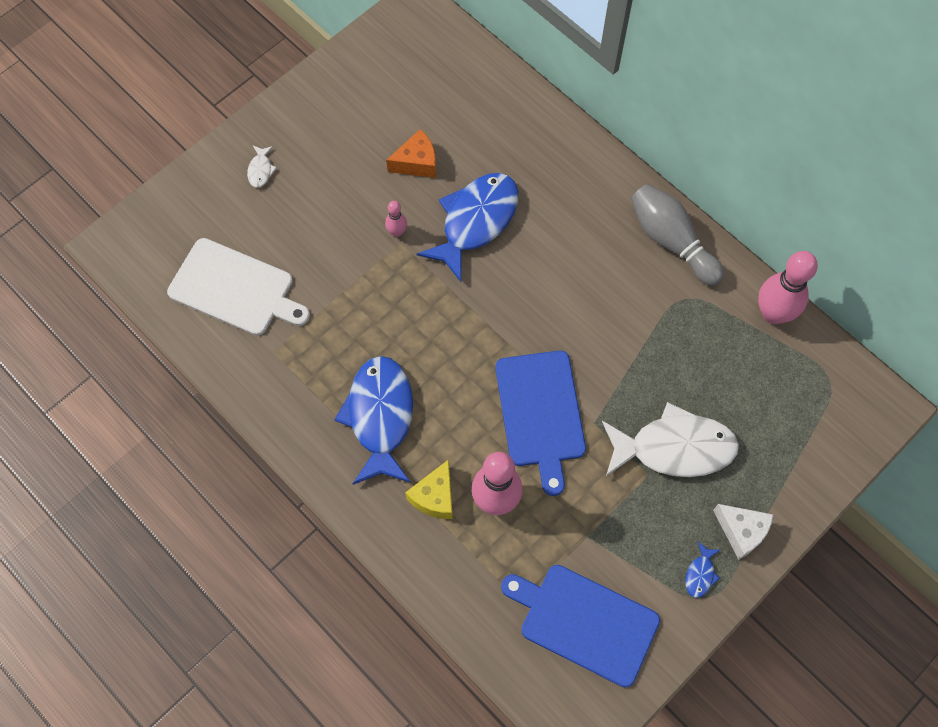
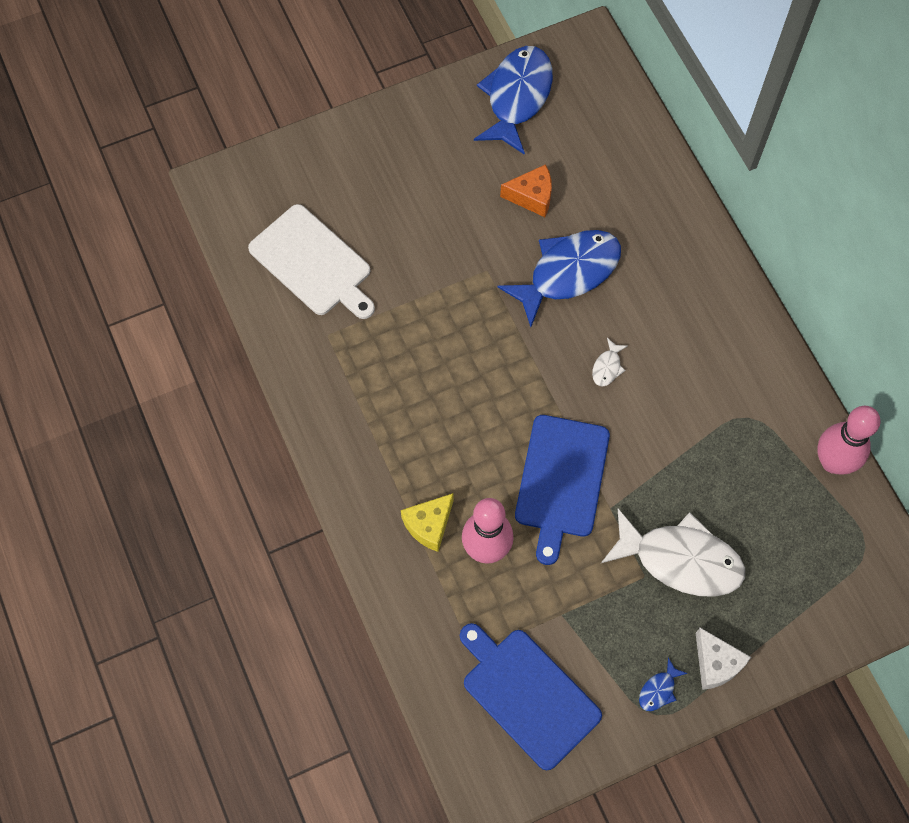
camera: 20 degrees right, 0 degrees up
white fish [247,146,277,188] -> white fish moved to [592,338,628,387]
blue fish [334,356,413,485] -> blue fish moved to [474,46,553,155]
pink bowling pin [385,201,407,237] -> none
grey bowling pin [631,184,724,286] -> none

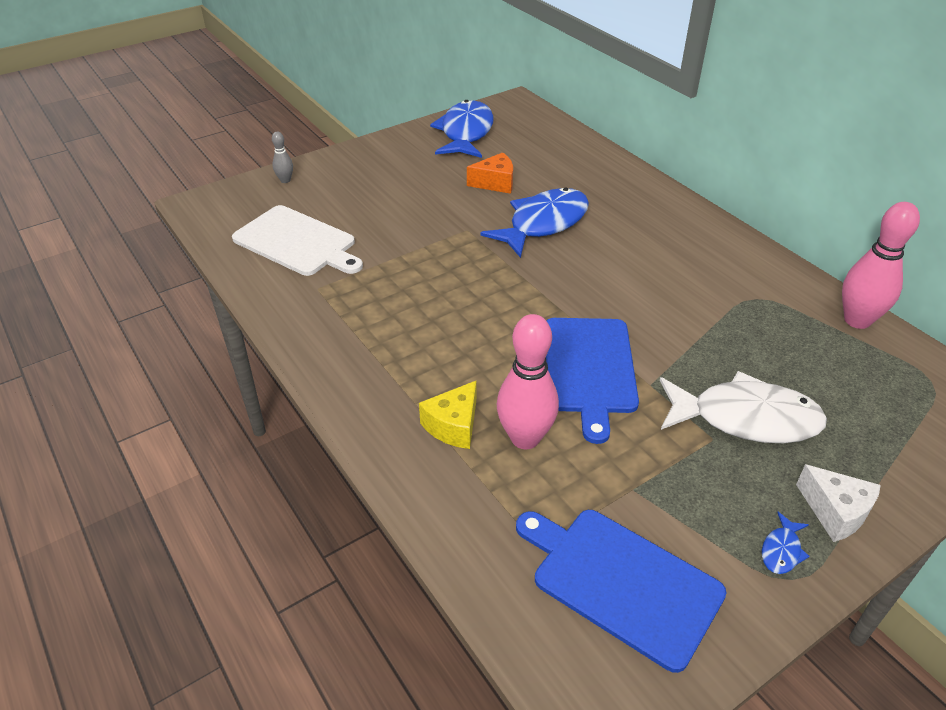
camera: 10 degrees left, 25 degrees down
white fish [592,338,628,387] -> none
none -> grey bowling pin [272,132,293,183]

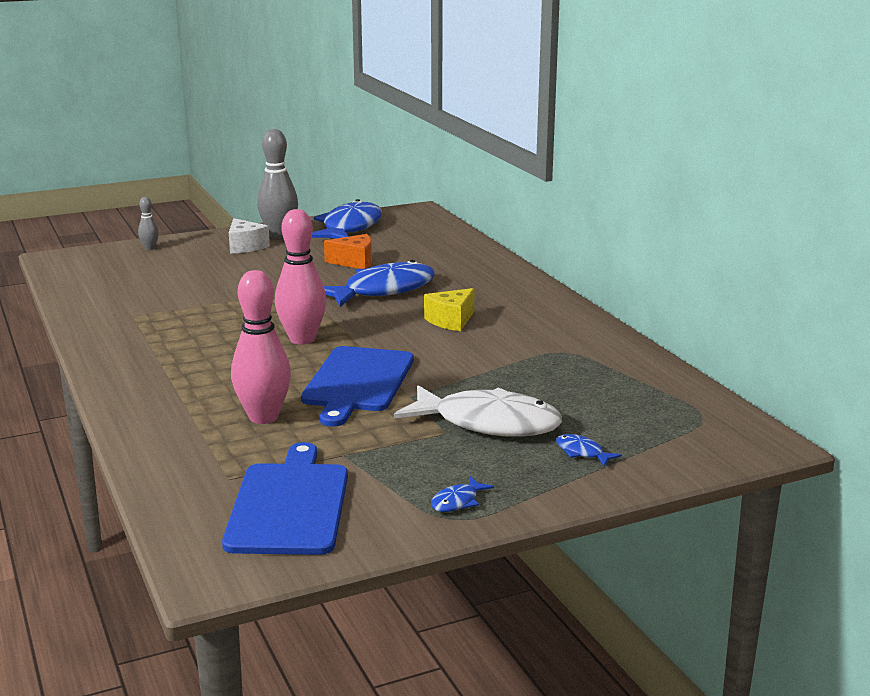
camera: 10 degrees right, 20 degrees down
white cutting board [232,205,363,276] -> none
yellow cheese [419,381,476,449] -> yellow cheese moved to [424,288,474,331]
blue cutting board [516,510,726,673] -> blue cutting board turned 45 degrees clockwise [222,442,348,555]
white cheese [796,464,881,542] -> white cheese moved to [229,218,270,254]
pink bowling pin [842,202,920,329] -> pink bowling pin moved to [275,209,326,345]
none -> grey bowling pin [257,129,298,239]
none -> blue fish [556,434,622,466]

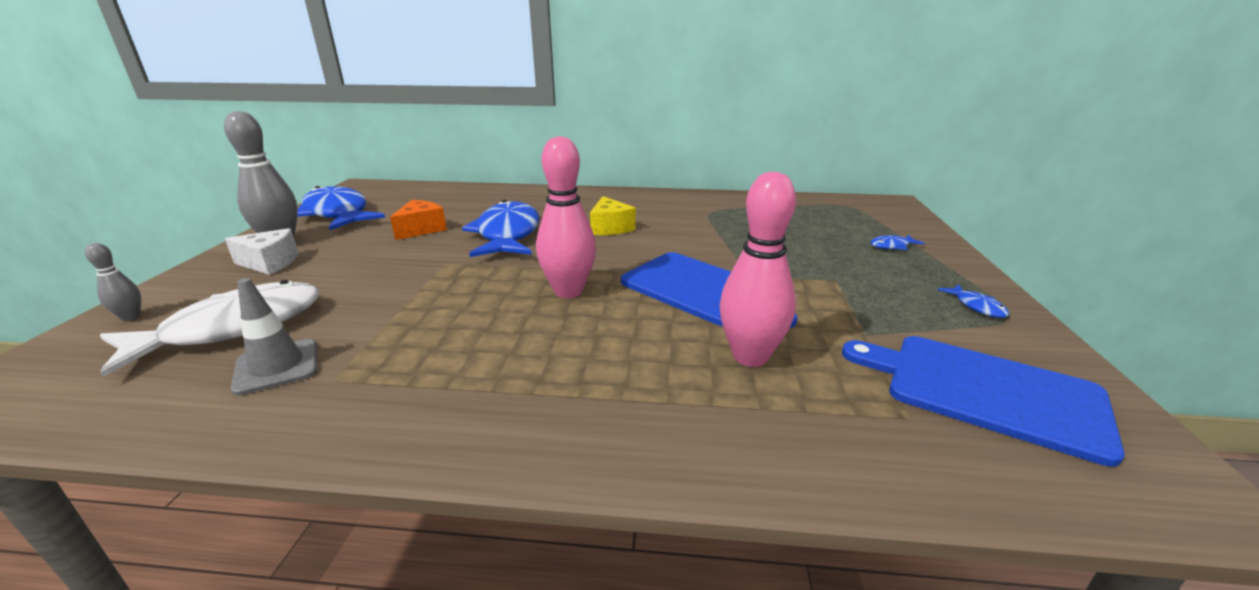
camera: 60 degrees left, 5 degrees up
white fish [394,385,562,437] -> white fish moved to [100,280,319,377]
none -> grey traffic cone [231,278,317,395]

